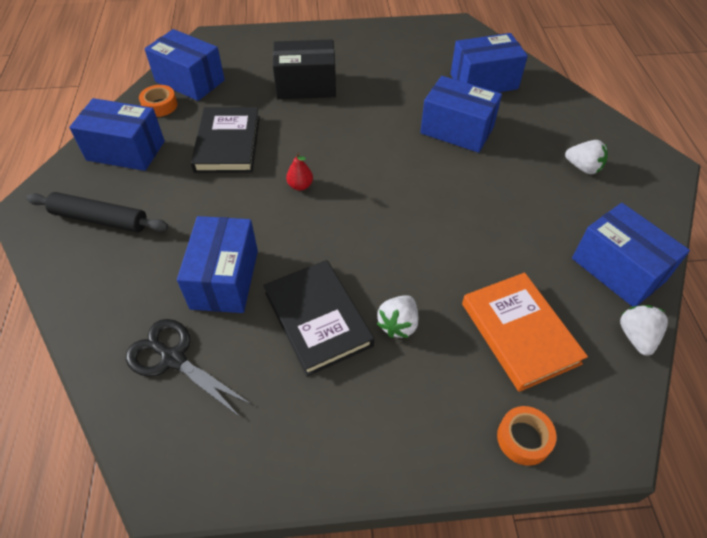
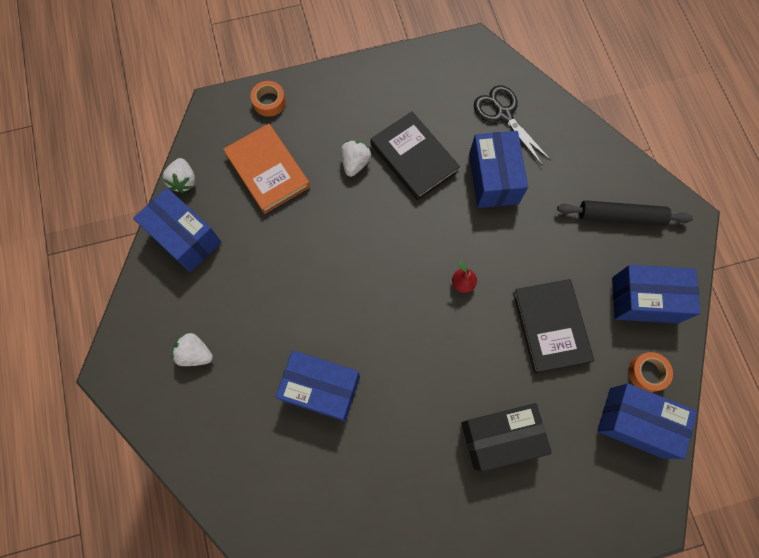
camera: 170 degrees right, 20 degrees up
black scissors [126,319,252,418] -> black scissors turned 150 degrees counterclockwise [474,85,551,166]
blue box [451,33,528,92] -> none

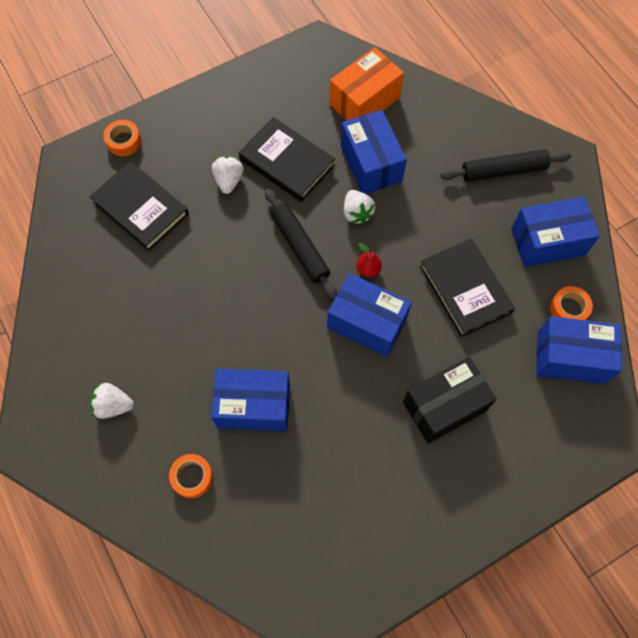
camera: 15 degrees left, 5 degrees down
blue box [133,188,222,272] -> blue box moved to [327,273,412,357]
white strawberry [163,158,195,193] -> white strawberry moved to [344,190,375,224]
orange book [223,124,310,214] -> black book [89,161,189,251]
black scissors [474,85,551,166] -> orange box [330,47,404,121]
none -> orange tape [169,454,213,498]
none -> black rolling pin [265,188,337,300]

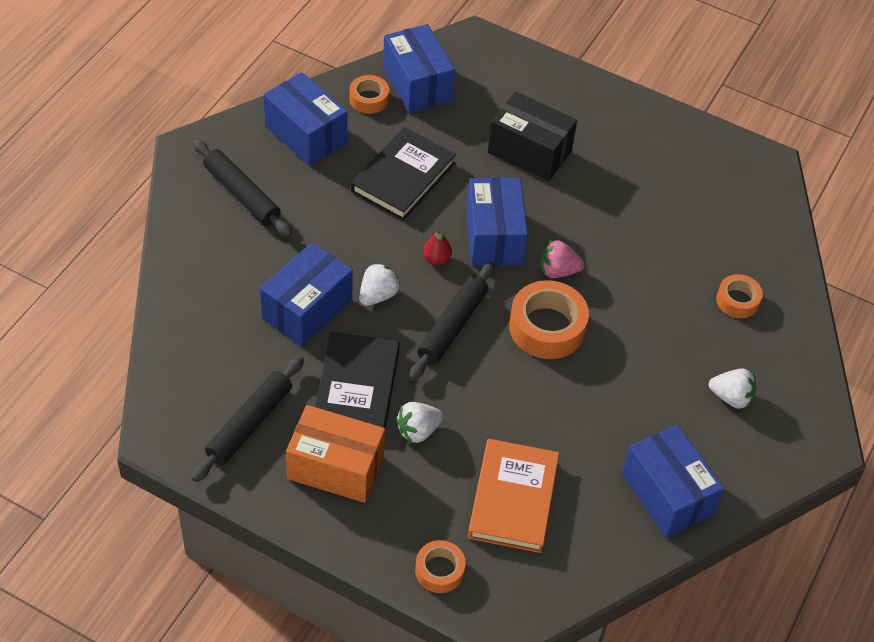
camera: 125 degrees left, 15 degrees down
black book [89,161,189,251] -> orange book [468,439,559,553]
white strawberry [90,383,134,419] -> white strawberry turned 45 degrees counterclockwise [709,368,756,409]
blue box [211,368,290,431] -> blue box moved to [622,425,724,538]
orange box [330,47,404,121] -> orange box moved to [286,405,385,503]
none -> black rolling pin [191,356,304,482]
none -> orange tape [509,280,589,359]
none -> pink strawberry [540,240,584,278]

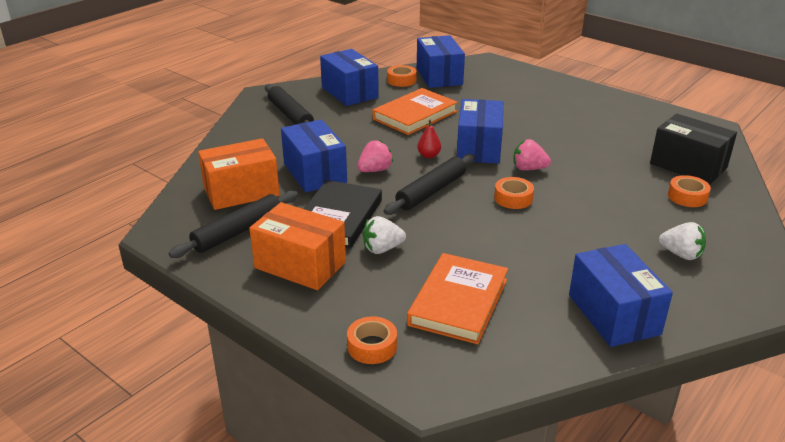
camera: 15 degrees right, 20 degrees down
blue box [260,242,353,346] -> blue box turned 75 degrees counterclockwise [281,119,347,192]
black book [351,127,456,221] -> orange book [373,88,458,135]
white strawberry [360,262,401,306] -> pink strawberry [357,140,393,172]
black box [488,92,577,181] -> black box moved to [650,114,737,184]
orange tape [509,280,589,359] -> orange tape [494,177,534,209], size x0.57
none -> orange box [198,138,280,210]

